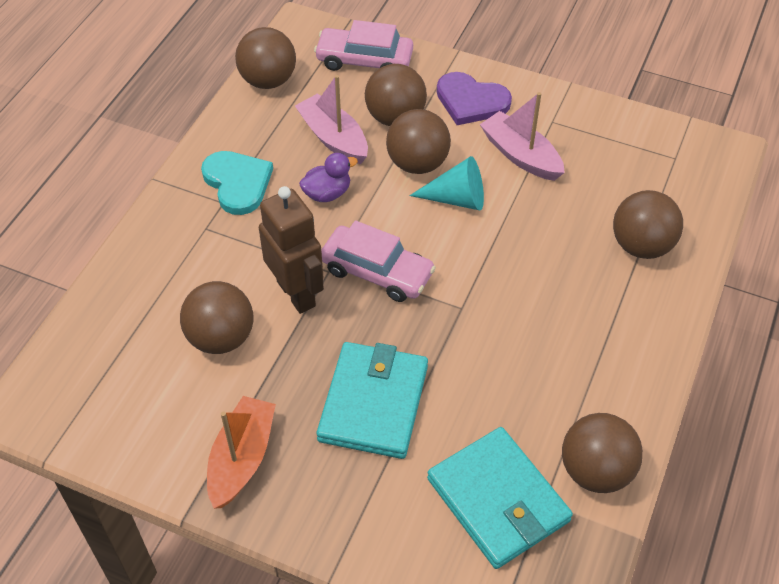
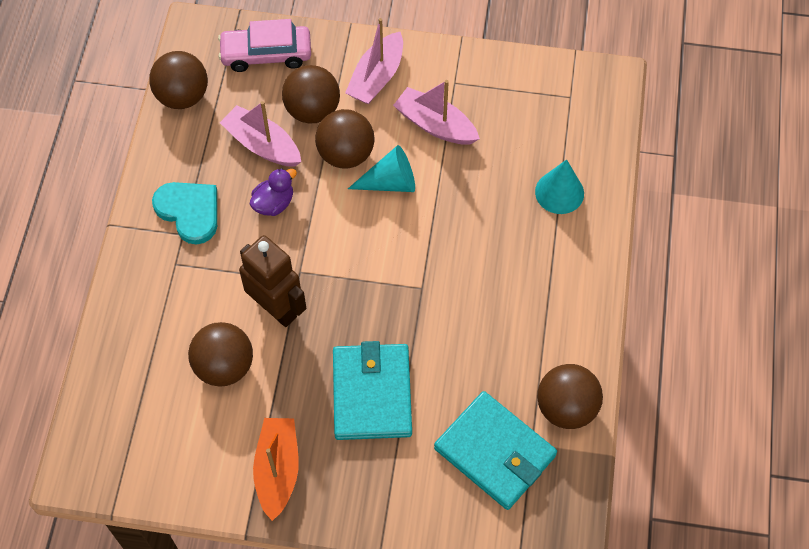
camera: 15 degrees left, 10 degrees up
pink car [321,220,436,302] -> none
purple heart [437,72,512,125] -> pink boat [345,18,403,104]
brown ball [613,190,683,259] -> turquoise cone [535,159,584,214]

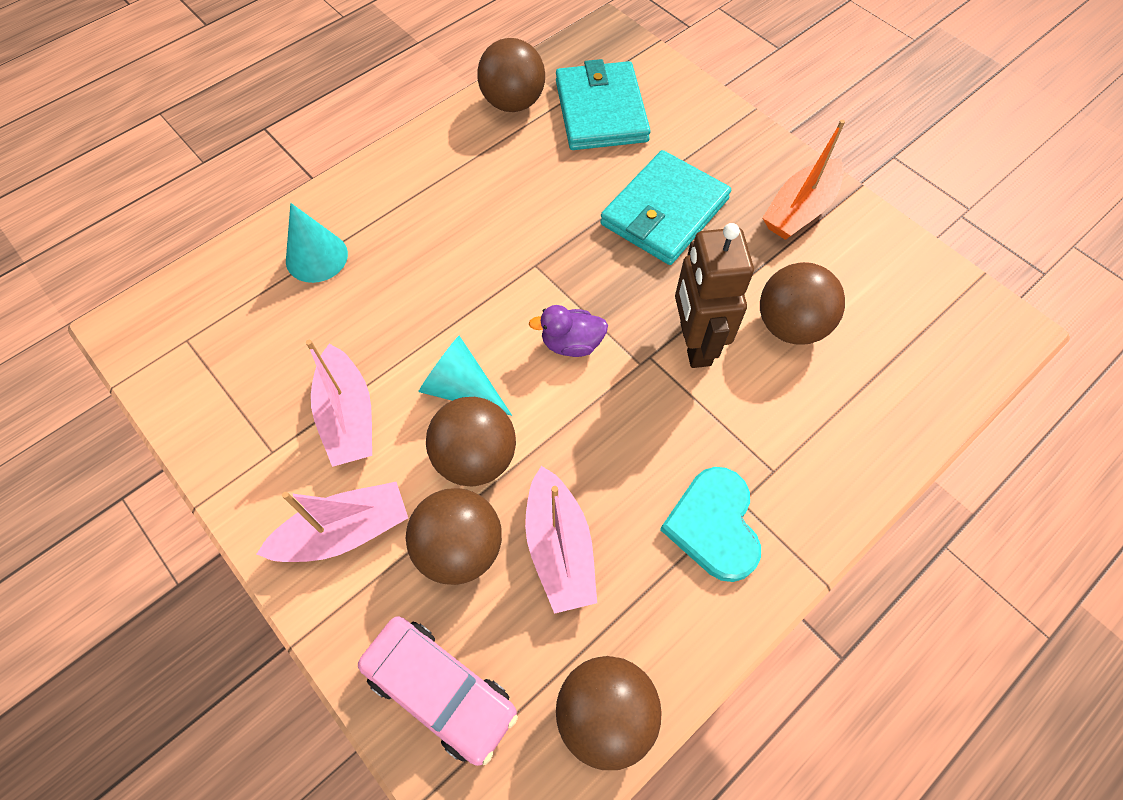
camera: 140 degrees left, 0 degrees up
purple duck [250,168,297,216] -> purple duck moved to [529,305,608,357]

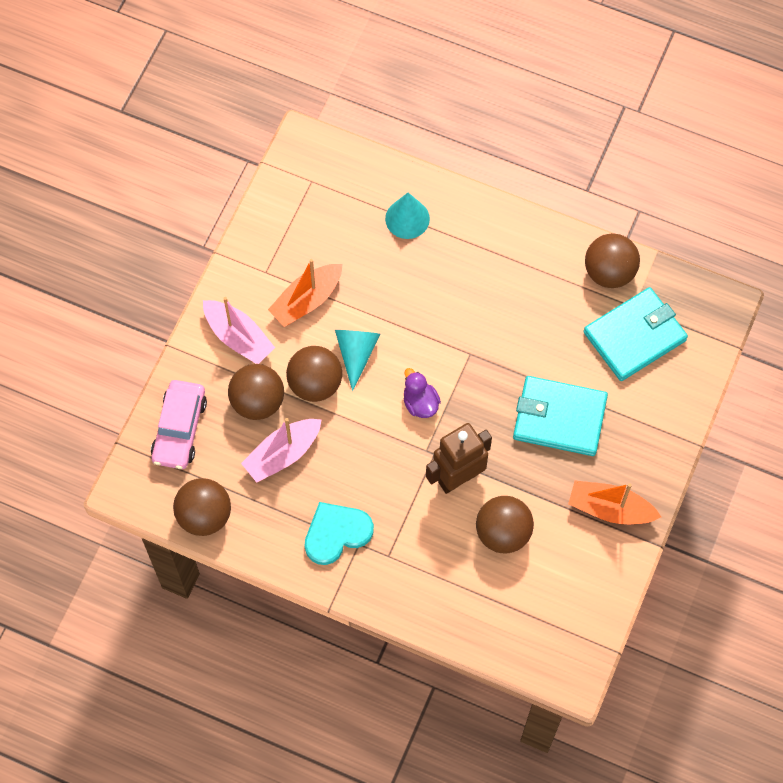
camera: 65 degrees right, 5 degrees up
pink boat [306,340,372,467] -> orange boat [268,259,343,327]

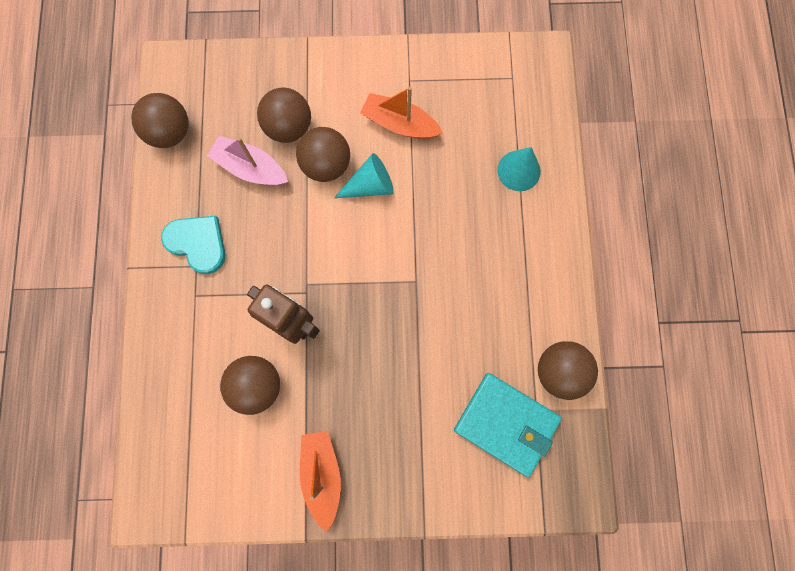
camera: 65 degrees right, 10 degrees up
pink car [151,380,207,469] -> none
pink boat [203,297,275,364] -> none
purple duck [404,368,441,418] -> none
turquoise wallet [513,376,608,456] -> none

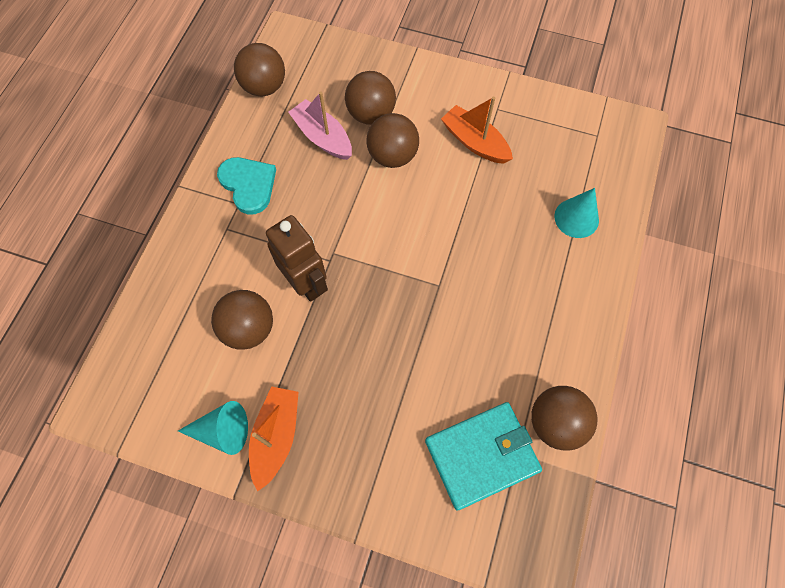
camera: 20 degrees right, 10 degrees down
turquoise cone [334,153,394,198] -> turquoise cone moved to [178,401,248,455]
turquoise wallet [454,373,562,478] -> turquoise wallet turned 75 degrees counterclockwise [425,402,542,511]

